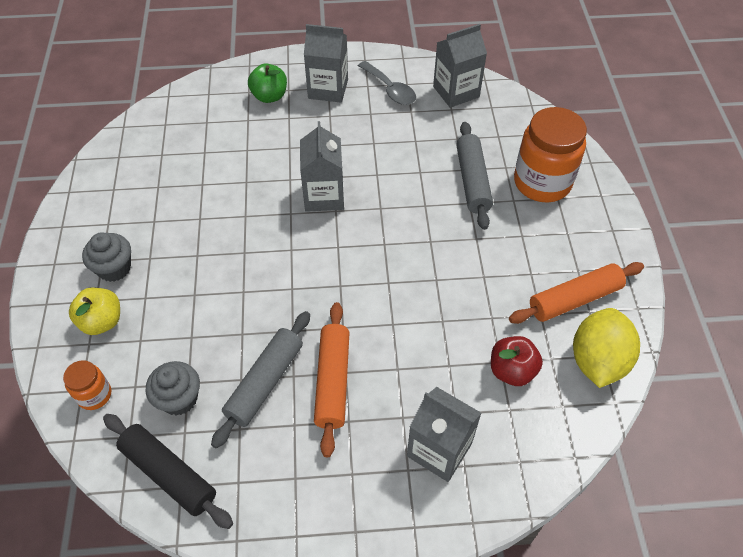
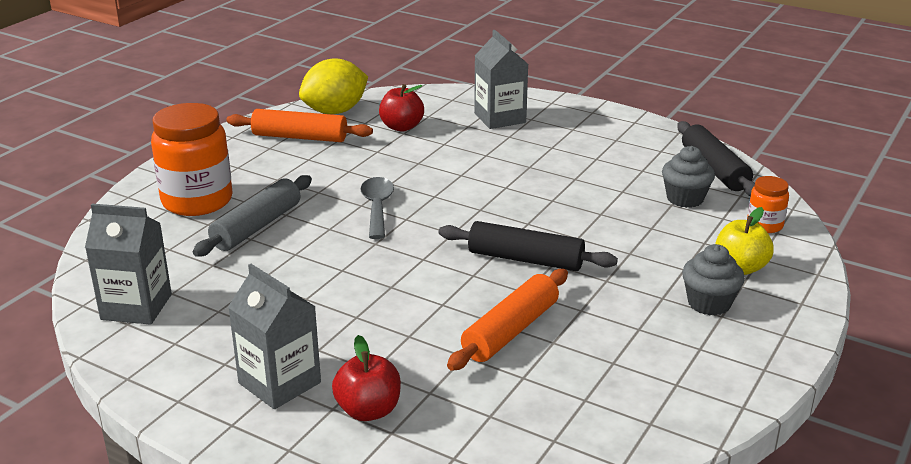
camera: 145 degrees left, 25 degrees down
grey rolling pin [211,311,310,449] -> none
green apple [248,64,287,103] -> red apple [332,335,401,421]
grey carton [300,121,344,212] -> none
orange rolling pin [314,302,350,457] -> orange rolling pin moved to [447,269,568,371]
grey spoon [358,61,416,105] -> grey spoon moved to [360,177,394,239]
none -> black rolling pin [439,221,618,271]

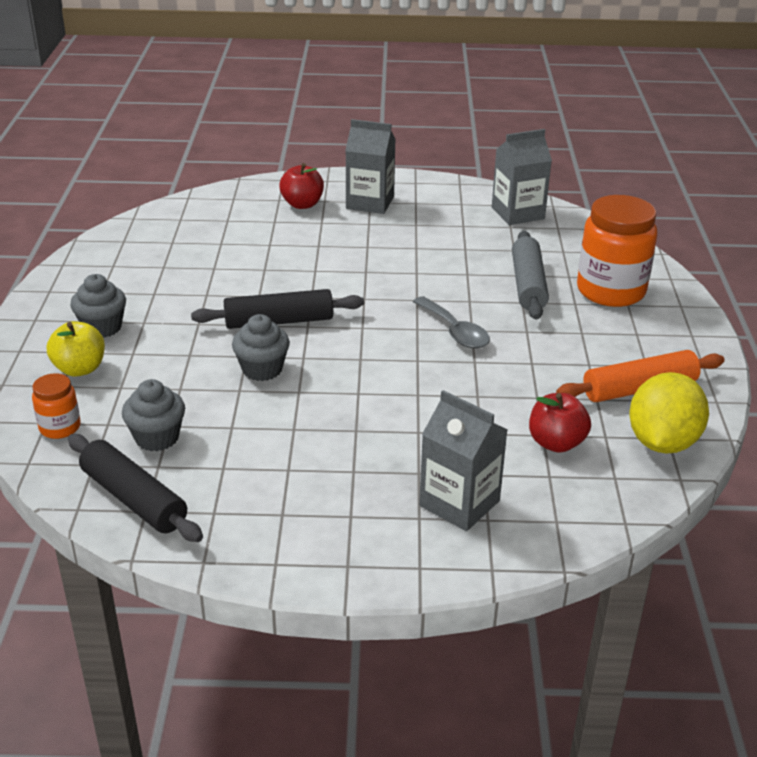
camera: 150 degrees right, 5 degrees up
orange rolling pin [447,269,568,371] -> none
none -> grey cupcake [232,314,290,381]

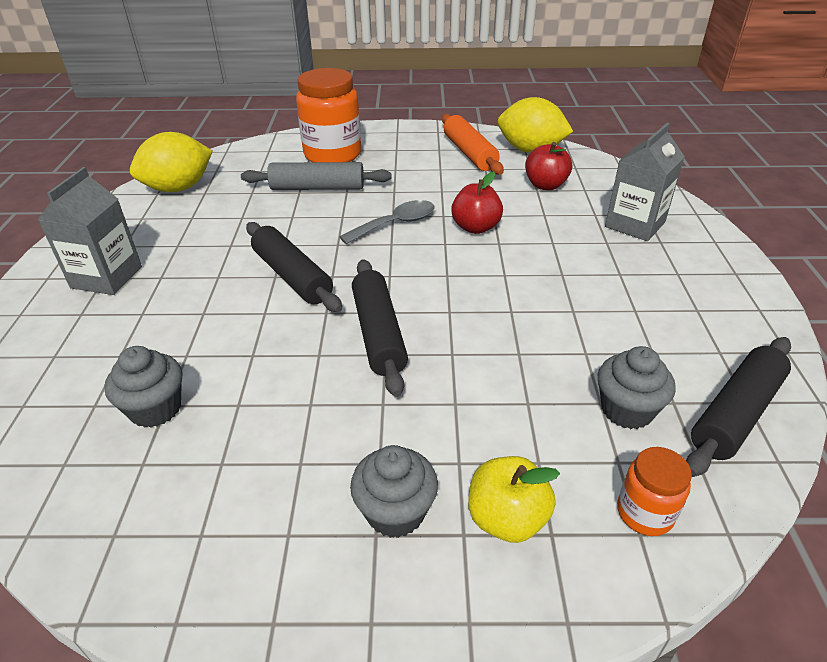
camera: 90 degrees left, 5 degrees up
grey cupcake [232,314,290,381] -> grey cupcake moved to [104,346,182,428]
red apple [279,163,324,209] -> red apple moved to [451,172,503,234]
grey carton [492,129,552,225] -> yellow lemon [130,132,213,192]
none -> black rolling pin [246,222,342,312]

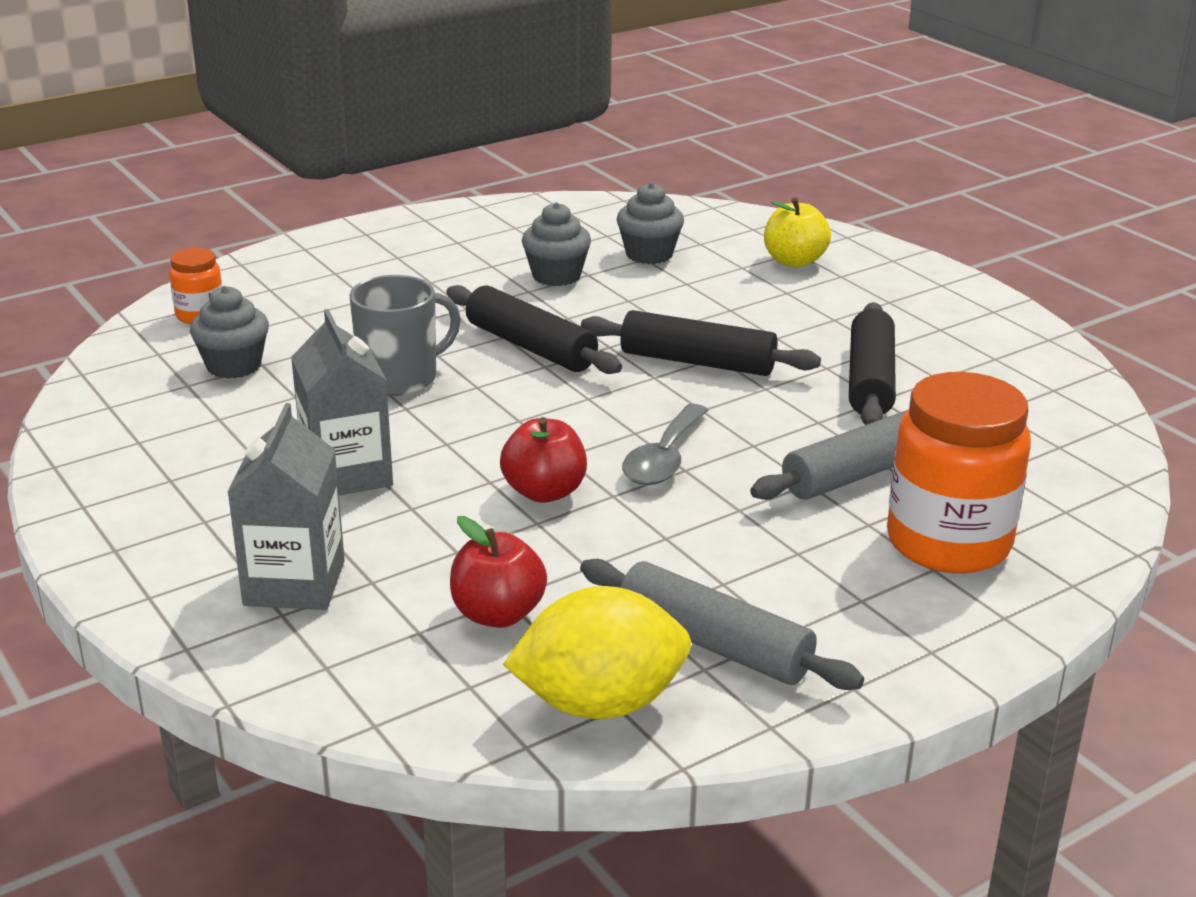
camera: 145 degrees right, 10 degrees down
grey carton [37,167,142,295] -> grey carton moved to [291,309,393,496]
yellow lemon [130,132,213,192] -> none
grey cupcake [350,445,438,538] -> grey cupcake moved to [522,202,591,286]
orange rolling pin [442,114,504,175] -> grey rolling pin [580,559,864,690]
yellow apple [468,456,560,543] -> yellow apple moved to [764,197,831,268]
black rolling pin [686,337,791,477] -> black rolling pin moved to [849,302,896,425]
none -> grey mug [349,275,461,396]

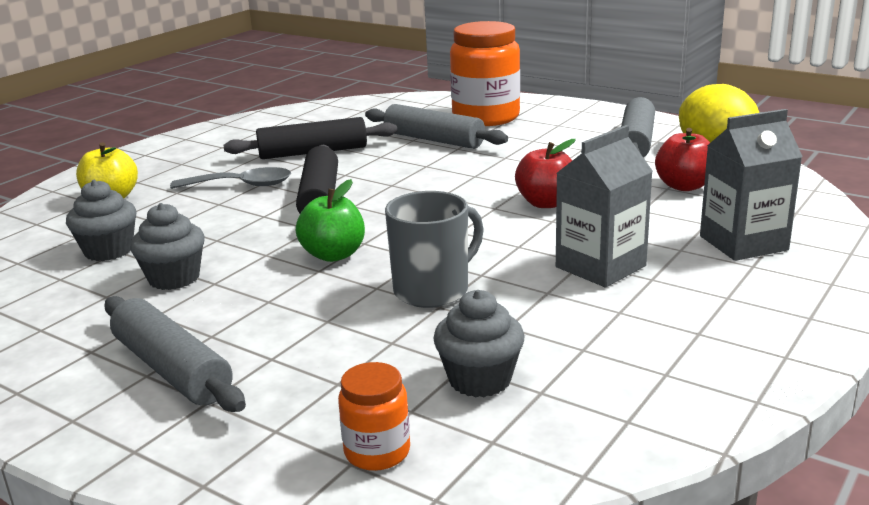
camera: 110 degrees left, 5 degrees down
grey mug [349,275,461,396] -> grey mug turned 105 degrees clockwise [385,191,484,308]
black rolling pin [447,285,622,374] -> green apple [296,179,365,262]
grey spoon [622,404,709,485] -> grey spoon moved to [170,167,291,189]
none -> grey rolling pin [104,296,246,412]

